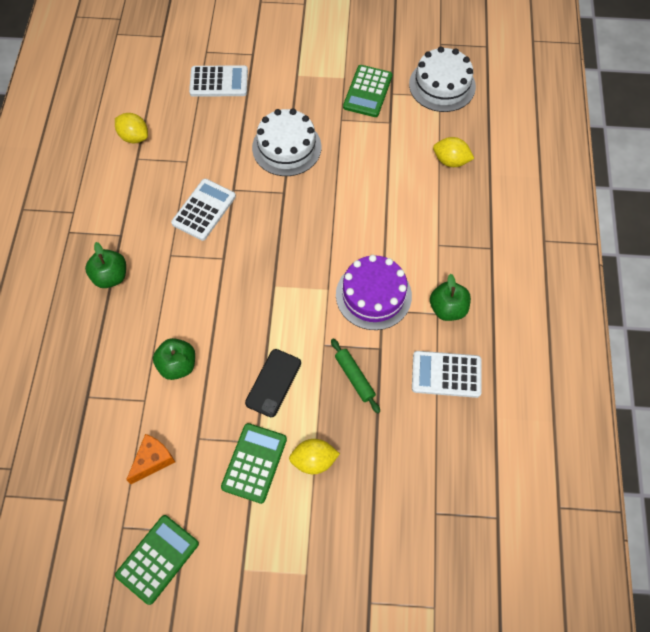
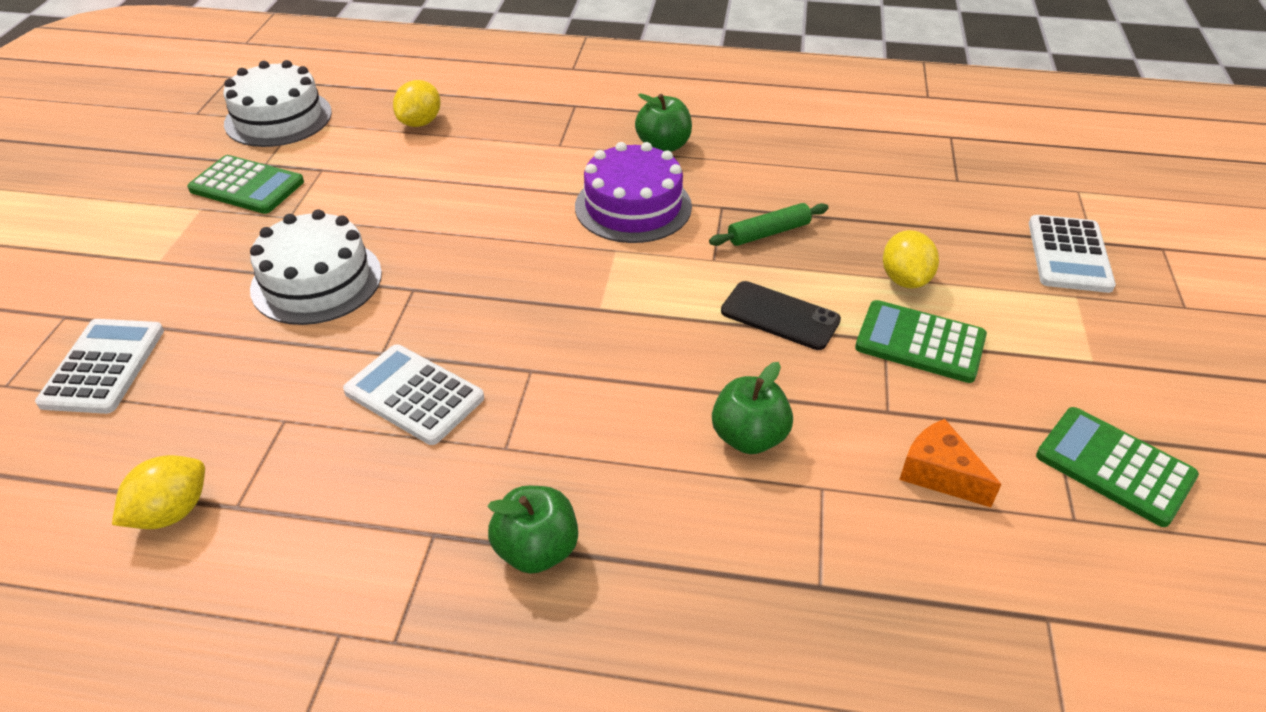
camera: 85 degrees left, 20 degrees down
white calculator [412,351,482,398] -> white calculator moved to [1029,215,1116,293]

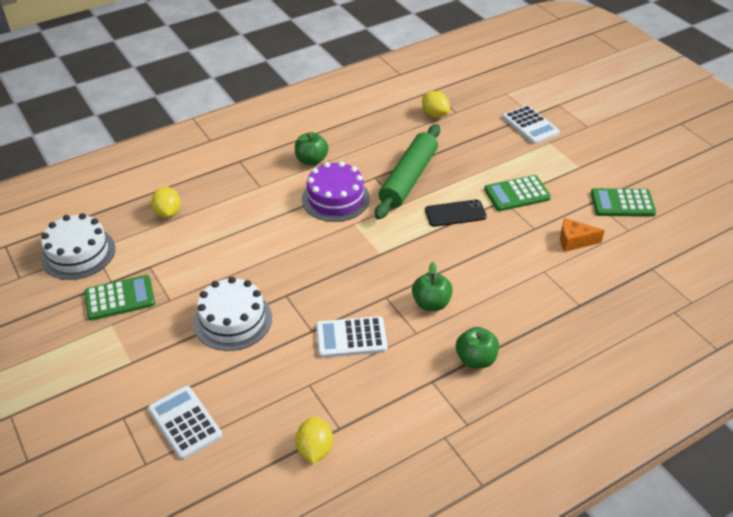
camera: 40 degrees left, 0 degrees up
green rolling pin [709,203,829,246] -> green rolling pin [375,124,440,220], size x2.09
green apple [712,362,793,454] -> green apple moved to [412,262,453,311]
yellow lemon [883,230,939,288] -> yellow lemon moved to [422,91,450,117]

